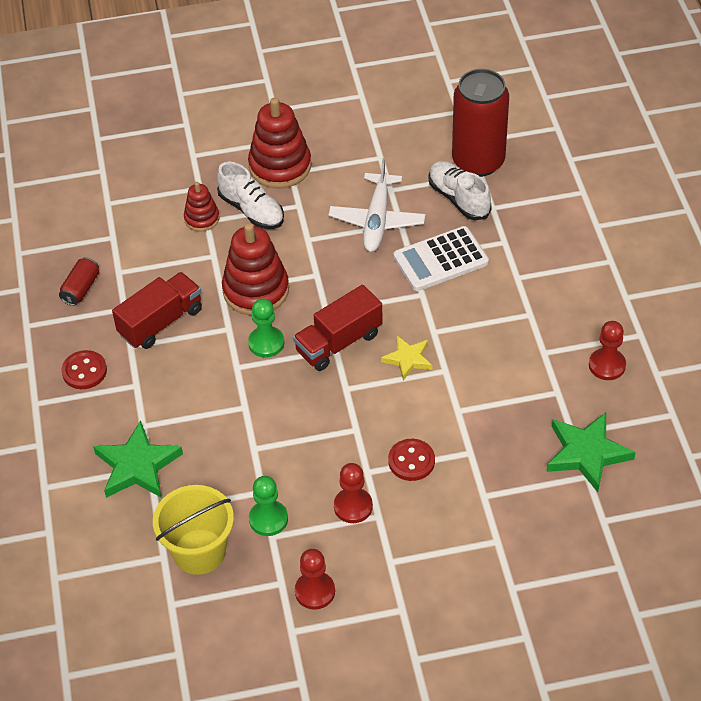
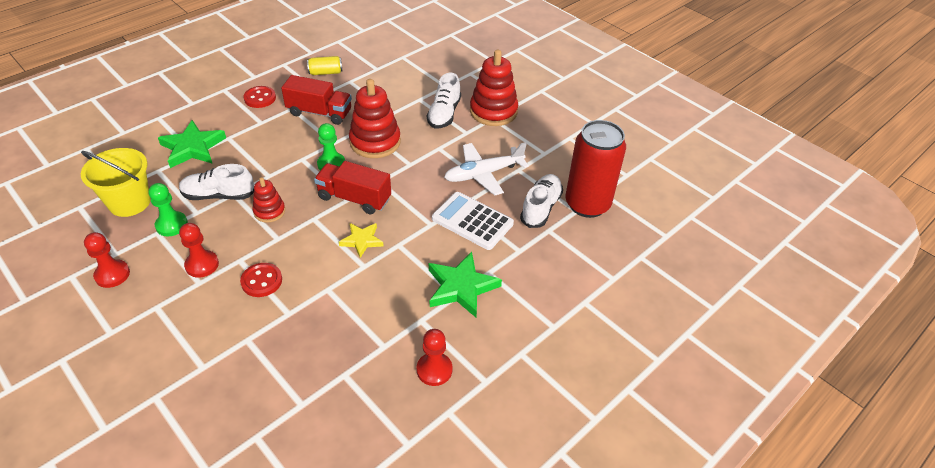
camera: 55 degrees right, 5 degrees down
red can [59,257,99,306] -> yellow can [307,56,342,75]
red stacking toy [184,182,220,232] -> red stacking toy moved to [253,177,285,223]
green star [546,413,636,492] -> green star moved to [429,252,502,317]
none -> white shoe [179,164,254,200]

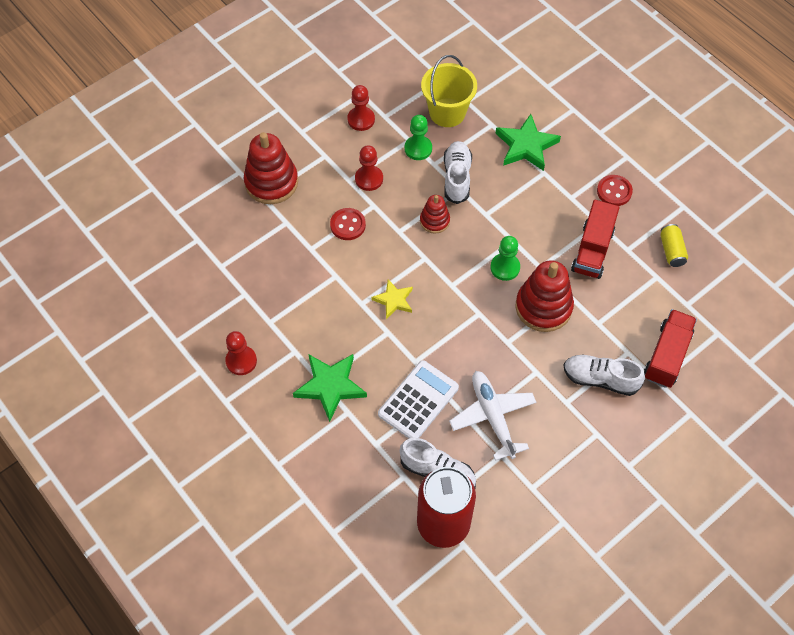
camera: 95 degrees right, 15 degrees up
red truck [314,161,391,214] -> red truck moved to [644,309,697,388]
red stacking toy [470,50,518,126] -> red stacking toy moved to [244,132,298,204]

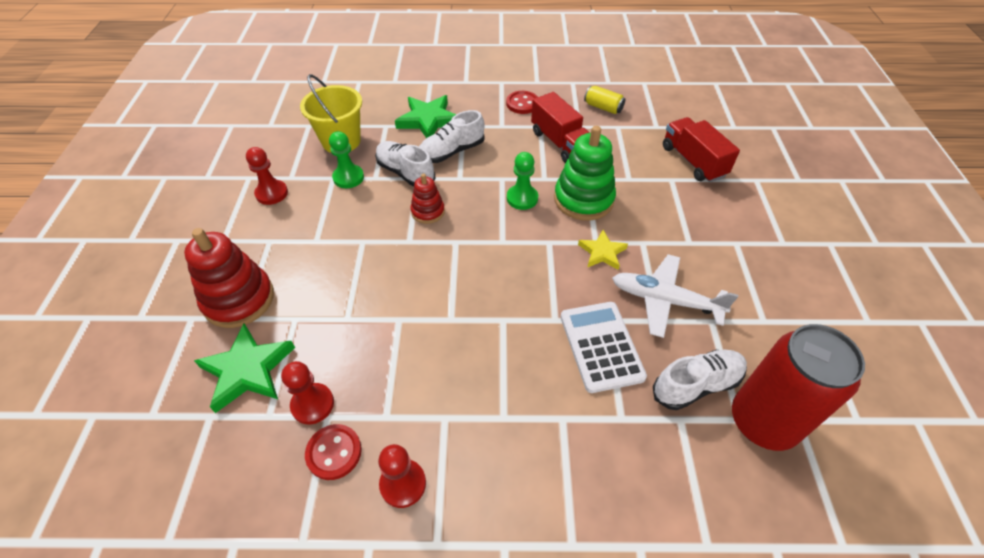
camera: 50 degrees left, 10 degrees down
green star [293,354,367,422] -> green star moved to [194,324,295,413]
red button [330,208,366,240] -> red button moved to [305,424,362,480]
red pawn [355,145,383,191] -> red pawn moved to [281,361,334,425]
yellow star [371,279,413,319] -> yellow star moved to [578,230,628,270]
red stacking toy [516,260,574,332] -> green stacking toy [554,126,616,220]
white shoe [564,354,645,396] -> white shoe moved to [419,110,484,163]

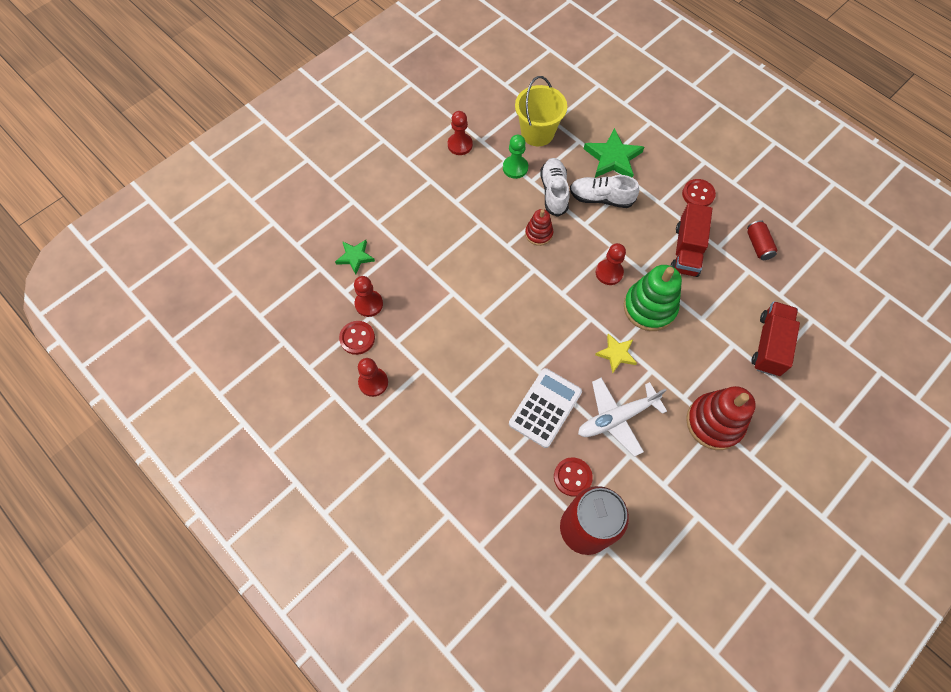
camera: 45 degrees right, 15 degrees up
red stacking toy [184,228,274,328] -> red stacking toy moved to [686,386,756,450]
green star [194,324,295,413] -> green star [335,240,375,275], size x0.61
green pawn [507,152,538,210] -> red pawn [596,243,626,285]
yellow can [584,86,625,114] -> red can [747,220,777,260]
white plane [612,254,738,338] -> white plane turned 90 degrees counterclockwise [578,378,667,457]
white shoe [653,350,747,410] -> red button [554,457,593,497]

